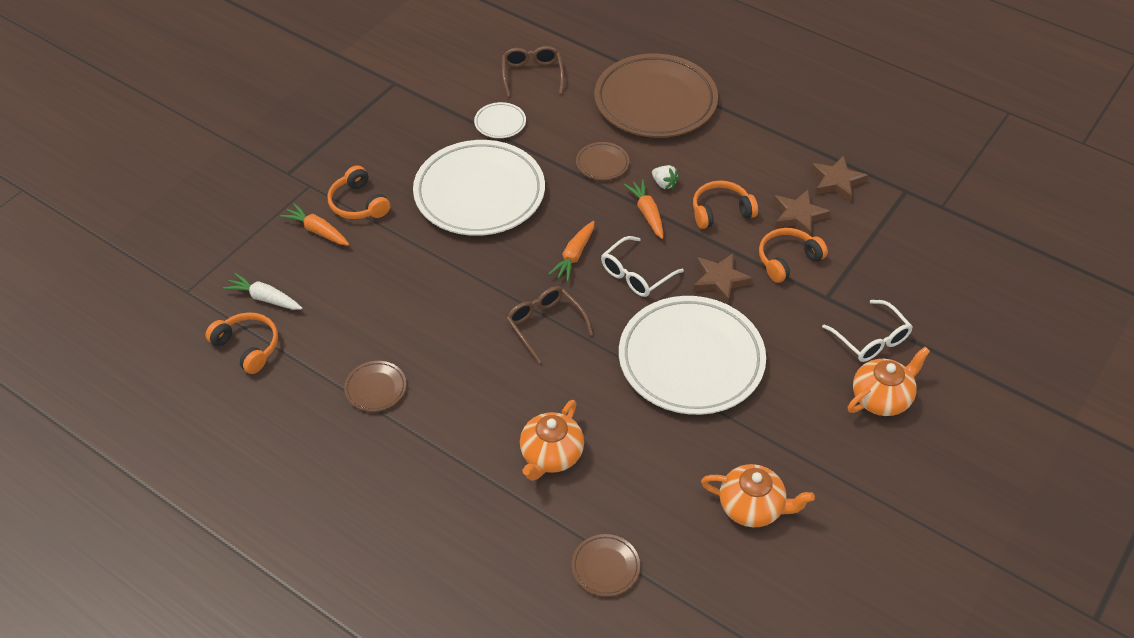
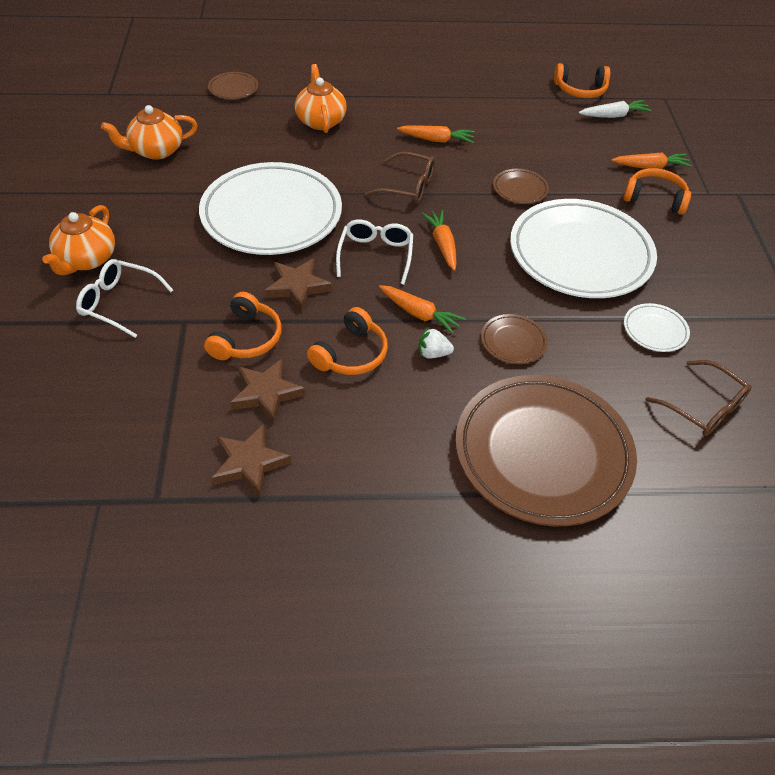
camera: 140 degrees right, 0 degrees up
brown plate [344,361,406,412] -> brown plate moved to [493,169,549,204]
none -> orange carrot [397,125,475,143]

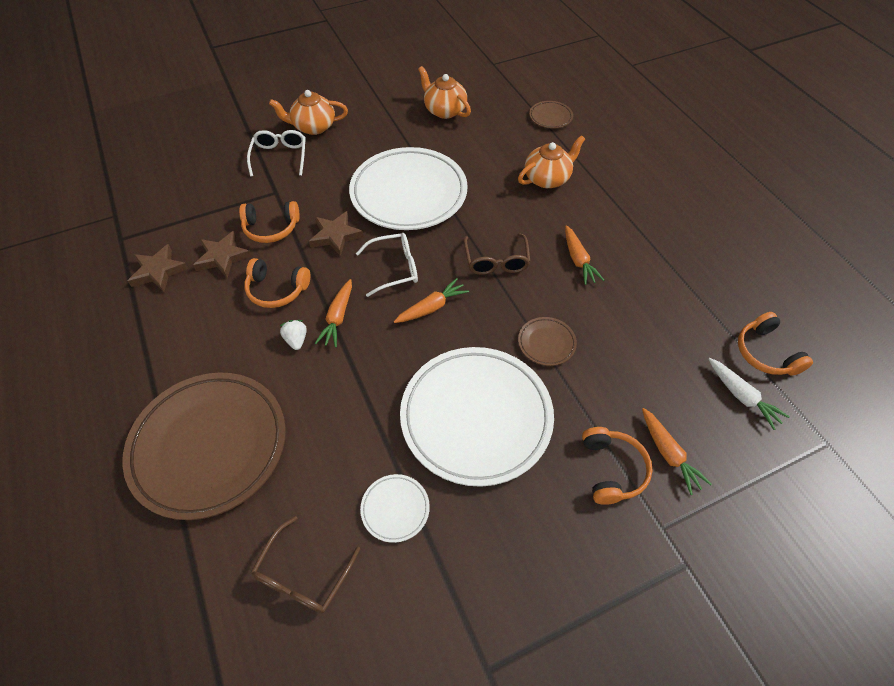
camera: 70 degrees right, 5 degrees up
brown plate [481,314,548,364] -> none

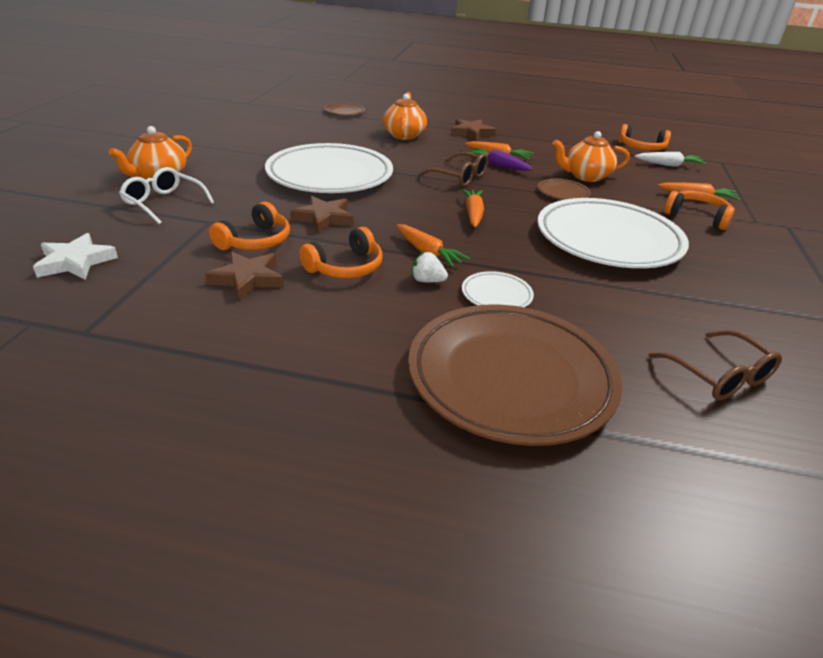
camera: 55 degrees left, 20 degrees down
brown star [128,244,188,292] -> brown star moved to [451,119,496,141]
white glasses [356,233,418,297] -> none
white plate [360,474,430,543] -> white plate moved to [462,271,534,307]
orange teapot [418,66,471,119] -> orange teapot moved to [552,131,630,182]
none -> white star [33,233,118,279]
none -> purple carrot [468,148,533,171]

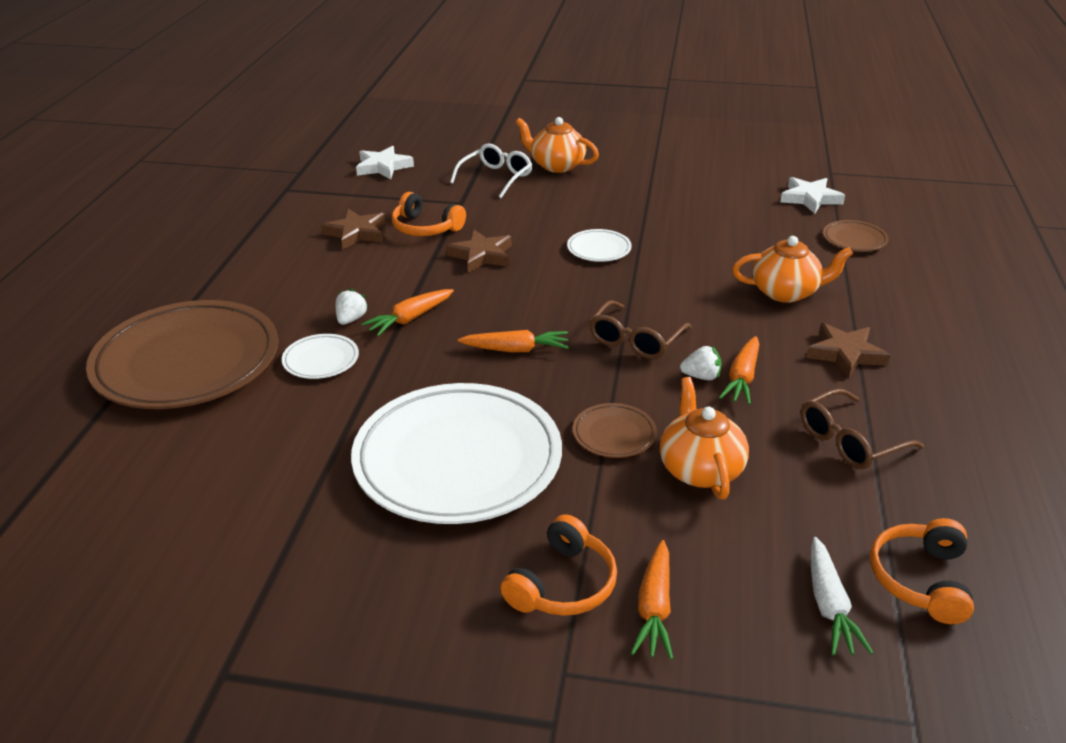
camera: 90 degrees right, 0 degrees up
white plate [265,143,393,193] -> white plate [567,229,632,262], size x0.42
orange headphones [299,227,382,278] -> none
purple carrot [468,148,533,171] -> white strawberry [680,346,722,380]
brown glasses [648,330,782,400] -> brown glasses moved to [801,389,924,469]
none -> white star [780,177,845,214]

